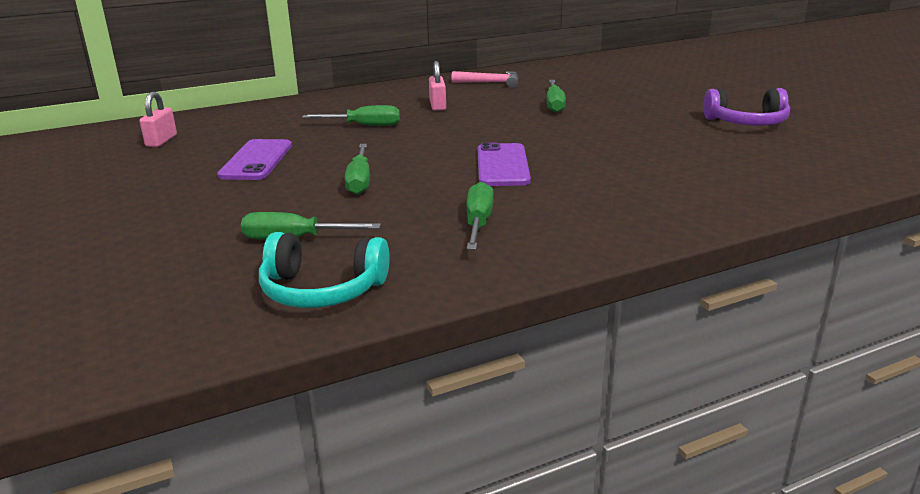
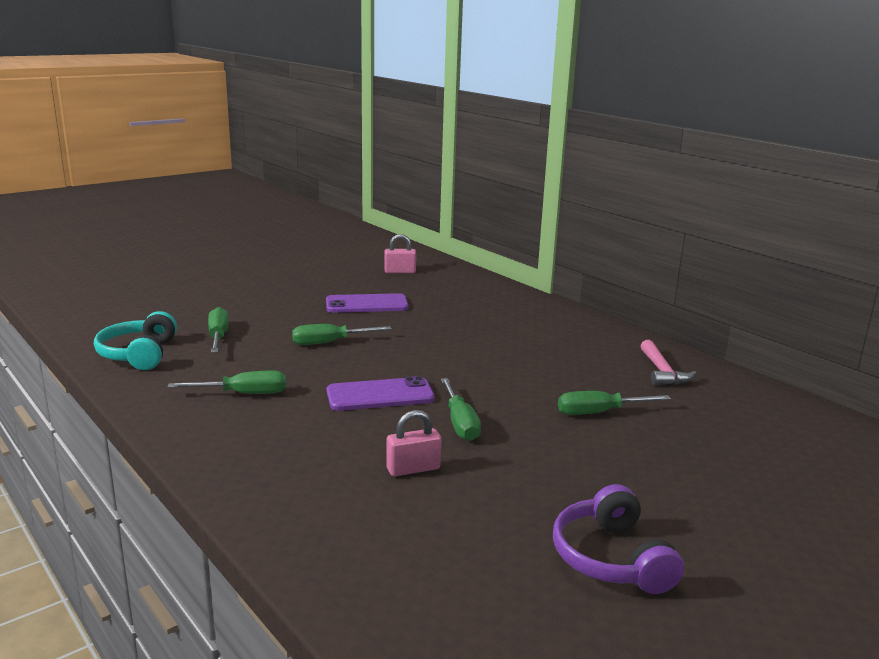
camera: 75 degrees right, 5 degrees down
green screwdriver [302,105,400,126] -> green screwdriver moved to [441,378,481,441]
pink padlock [429,61,446,111] -> pink padlock moved to [386,410,441,476]

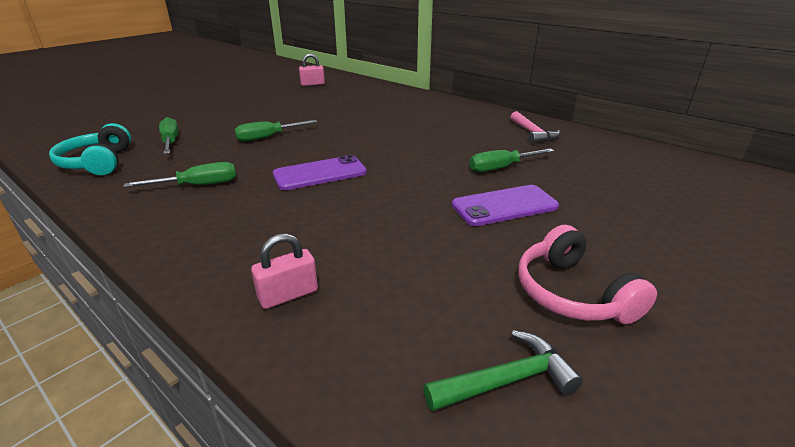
camera: 10 degrees left, 10 degrees up
purple phone [326,293,409,313] -> purple phone moved to [452,185,559,226]
pink padlock [386,410,441,476] -> pink padlock moved to [251,233,318,309]
green screwdriver [441,378,481,441] -> none
purple headphones [553,484,684,594] -> pink headphones [518,225,657,324]
none -> green hammer [423,330,583,412]

